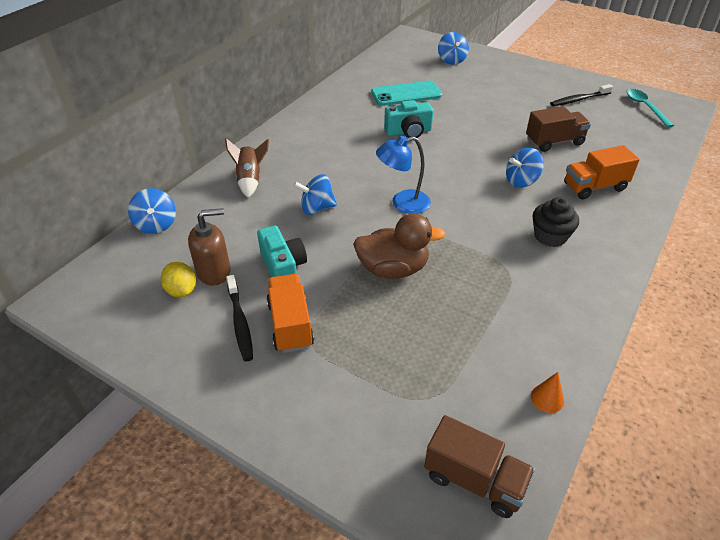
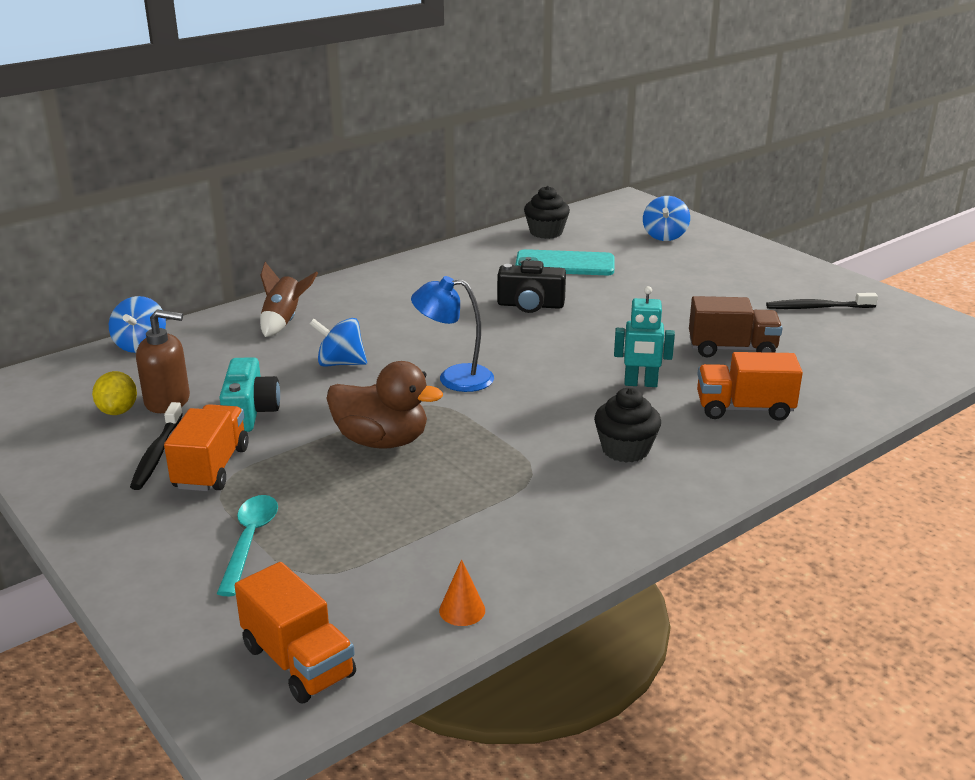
camera: 20 degrees right, 15 degrees down
turquoise camera [384,100,433,138] -> black camera [497,260,566,313]
brown truck [424,415,535,518] -> orange truck [235,562,356,703]
blue spinning top [506,148,544,188] -> turquoise robot [614,286,675,387]
turquoise spoon [627,89,674,127] -> turquoise spoon moved to [217,495,278,596]
none -> black cupcake [524,186,570,239]

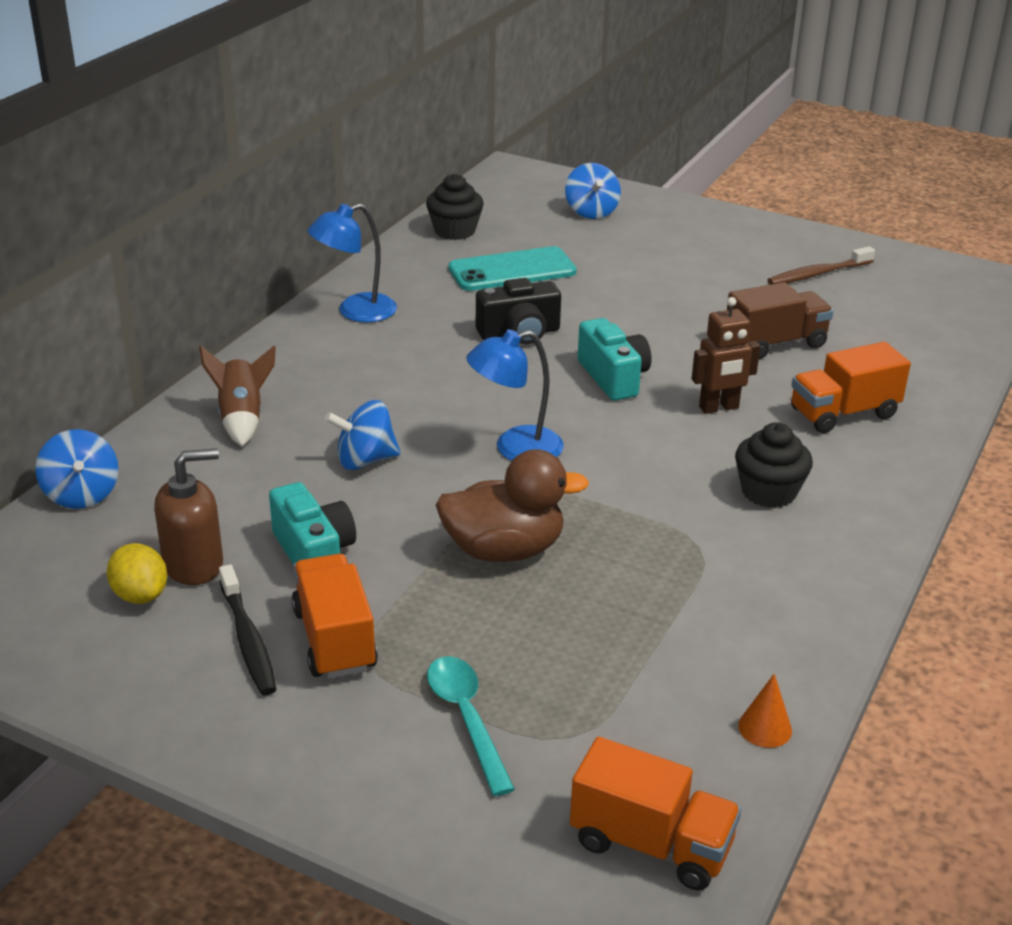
camera: 25 degrees left, 5 degrees up
turquoise robot [614,286,675,387] -> brown robot [692,297,760,414]
black toothbrush [766,293,878,309] -> brown toothbrush [767,246,875,285]
none -> blue lamp [308,203,397,322]
none -> turquoise camera [578,318,651,401]

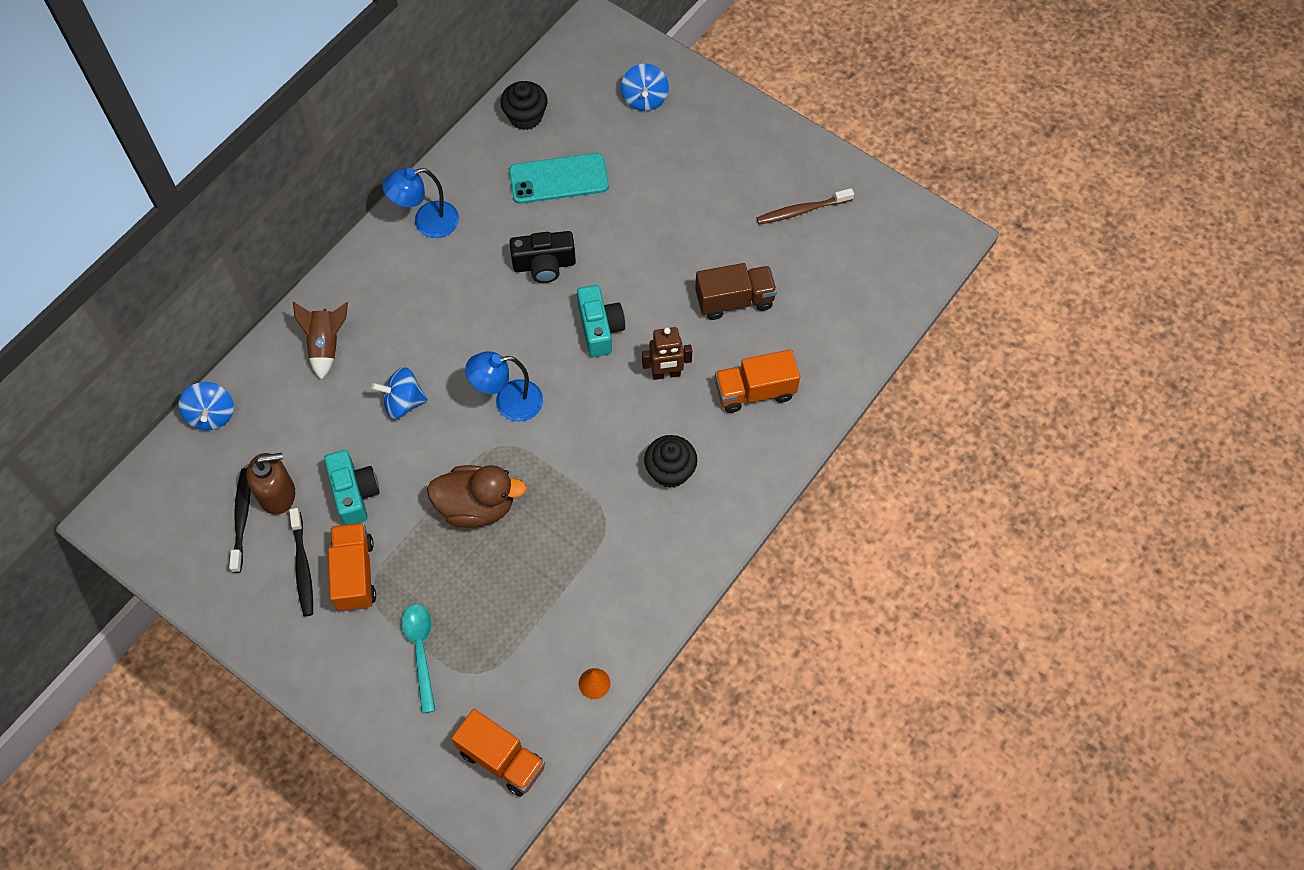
camera: 10 degrees right, 30 degrees up
yellow lemon [107,543,167,604] -> black toothbrush [229,468,250,573]

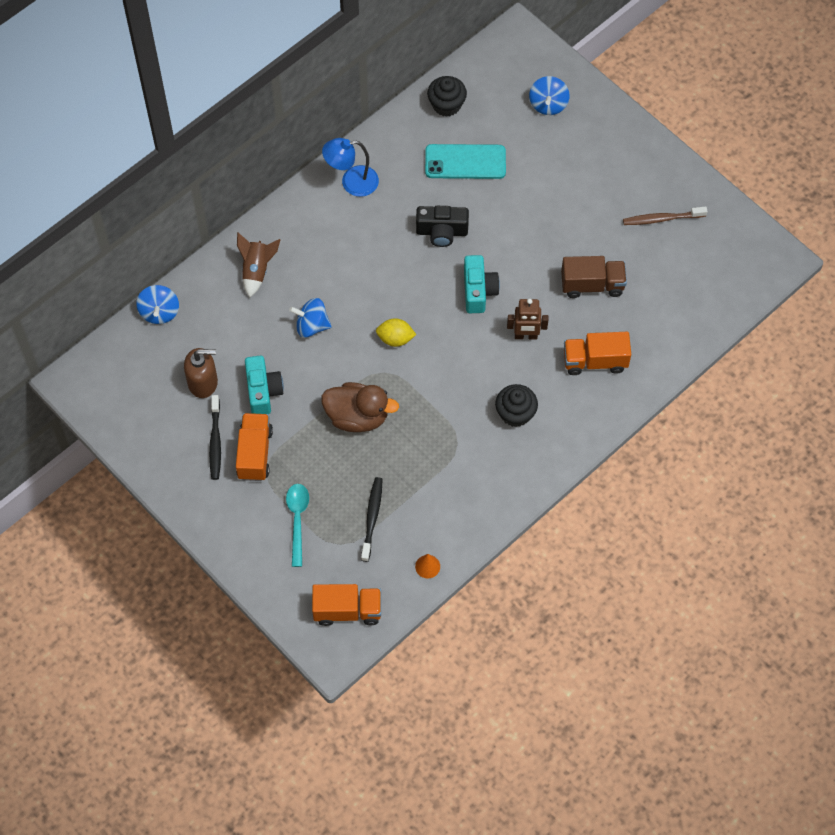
camera: 10 degrees right, 0 degrees up
black toothbrush [229,468,250,573] -> black toothbrush moved to [361,477,383,562]
orange truck [452,709,545,797] -> orange truck turned 45 degrees counterclockwise [312,584,381,626]
blue lamp [465,351,543,421] -> yellow lemon [376,318,416,347]

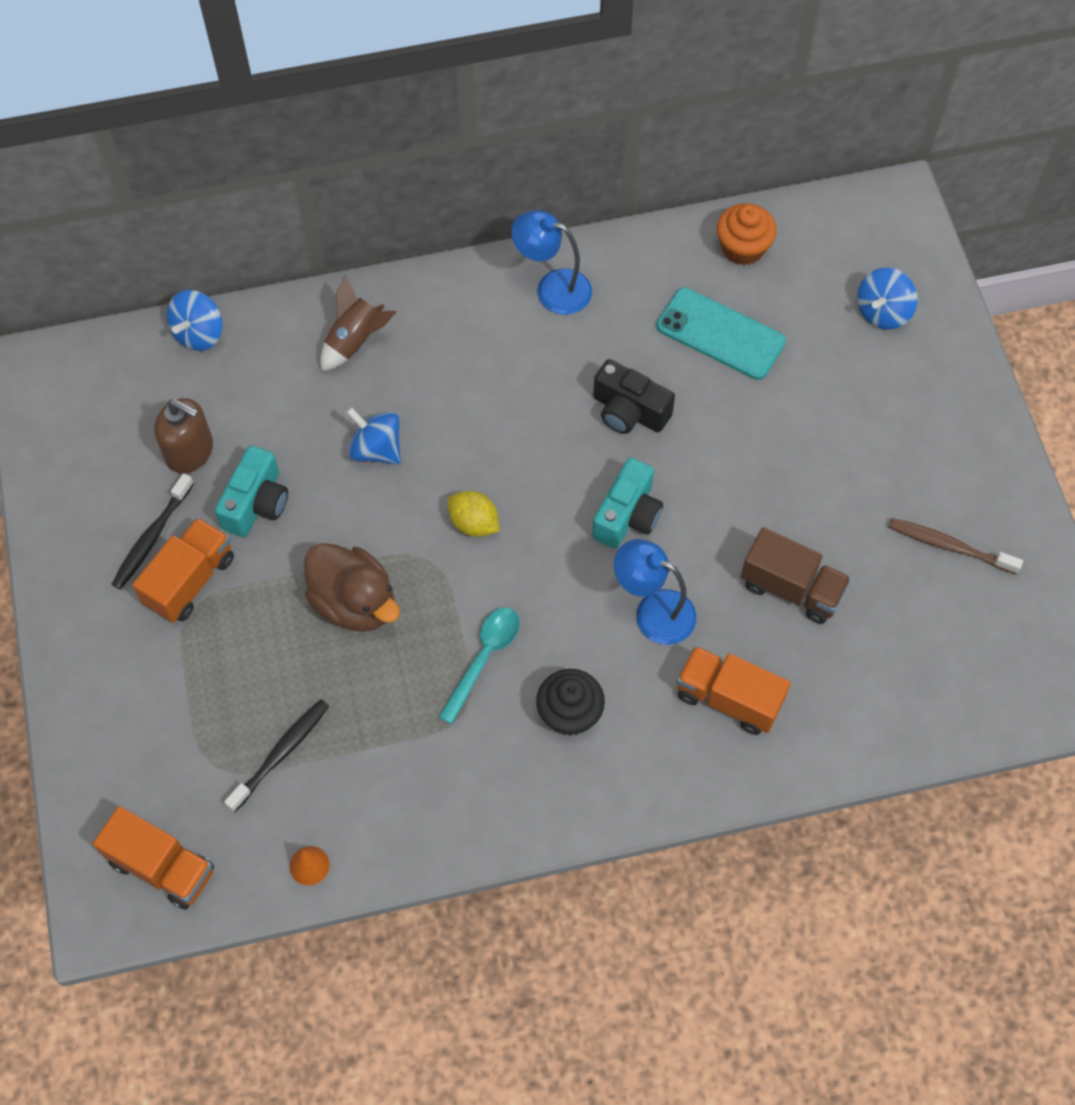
camera: 30 degrees right, 0 degrees up
turquoise spoon [286,484,309,567] -> turquoise spoon moved to [438,607,520,724]
black cupcake [427,76,467,117] -> orange cupcake [717,203,777,265]
brown robot [507,299,548,340] -> blue lamp [614,539,697,645]

